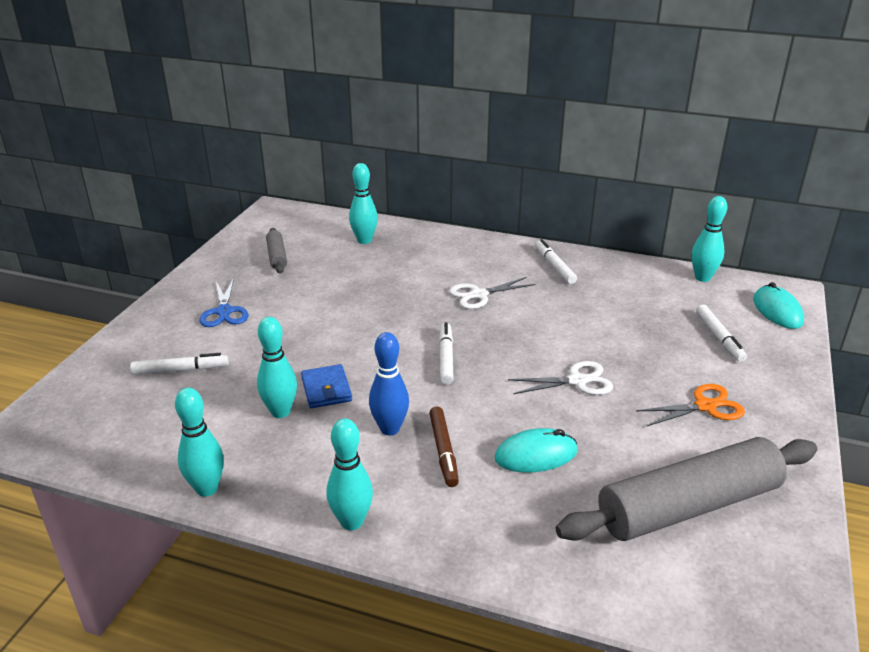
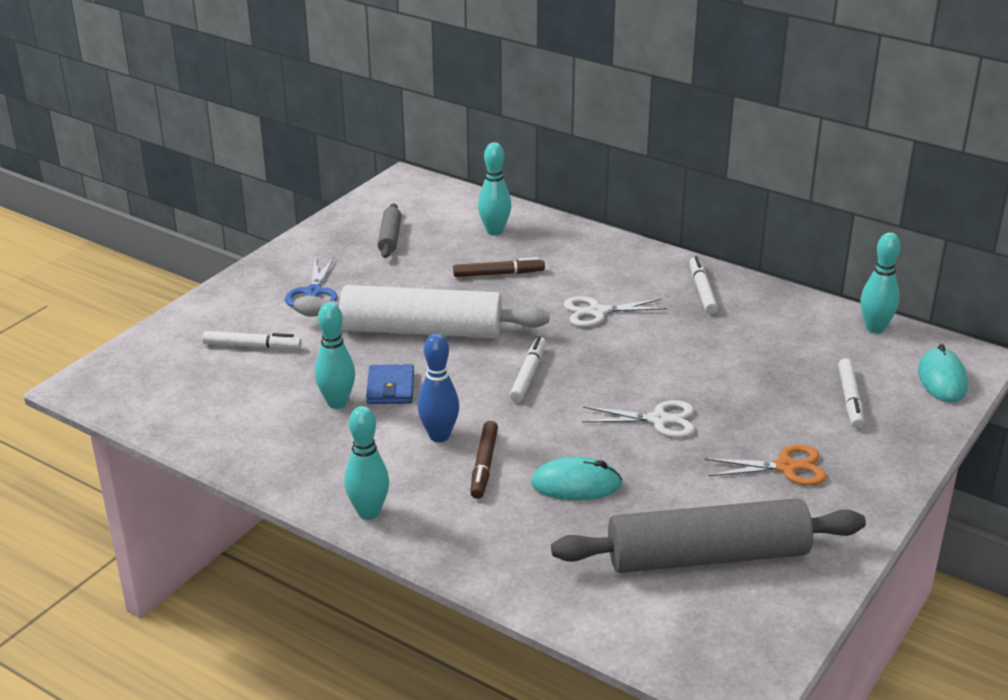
camera: 15 degrees right, 0 degrees up
turquoise bowling pin [175,388,224,497] -> none
none -> white rolling pin [294,285,550,338]
none -> brown marker [453,257,545,277]

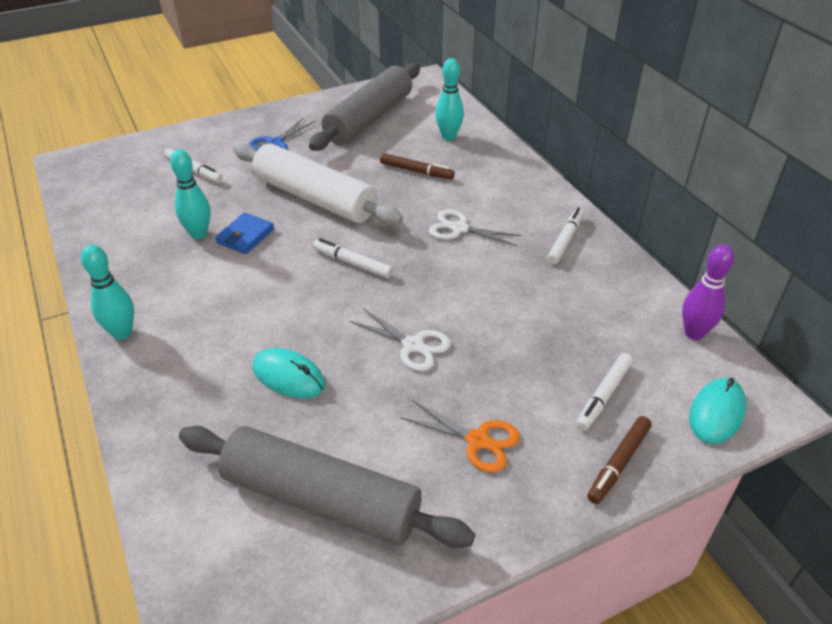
camera: 30 degrees right, 10 degrees up
grey rolling pin [378,203,401,258] -> grey rolling pin [309,63,420,151], size x2.19
blue bowling pin [418,334,459,442] -> none
brown marker [470,421,498,499] -> brown marker moved to [587,416,652,504]
white marker [510,336,546,402] -> white marker turned 105 degrees counterclockwise [313,238,393,278]
turquoise bowling pin [861,232,901,334] -> purple bowling pin [682,245,734,340]

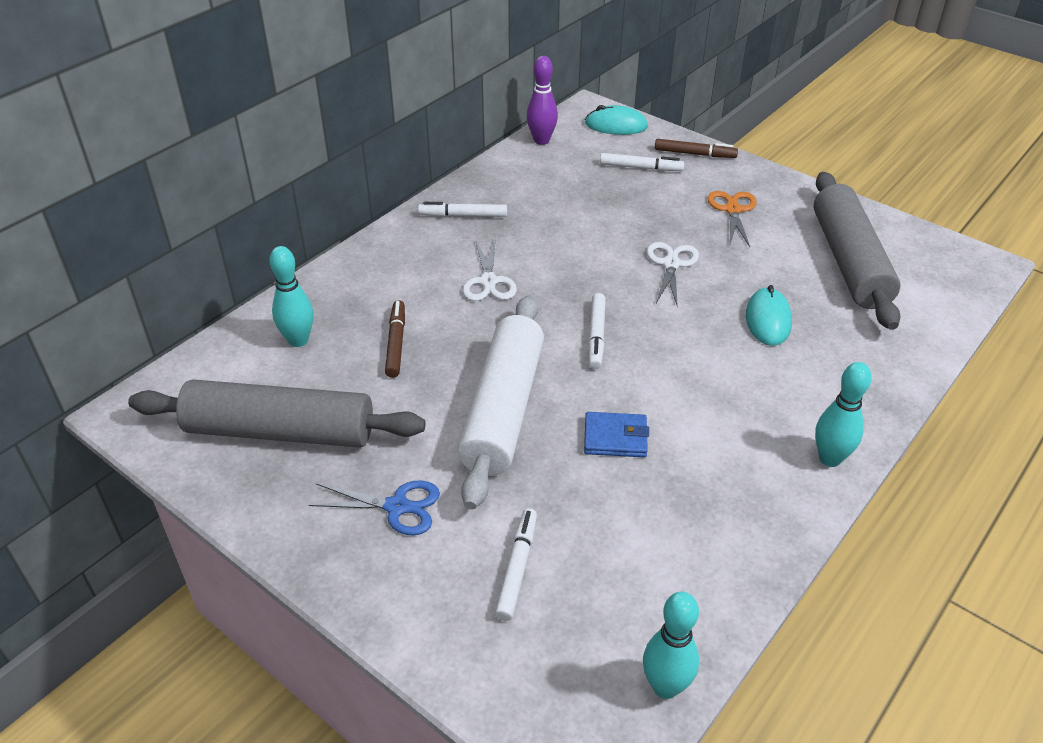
camera: 115 degrees left, 0 degrees up
turquoise bowling pin [170,149,211,239] -> turquoise bowling pin moved to [643,592,699,699]

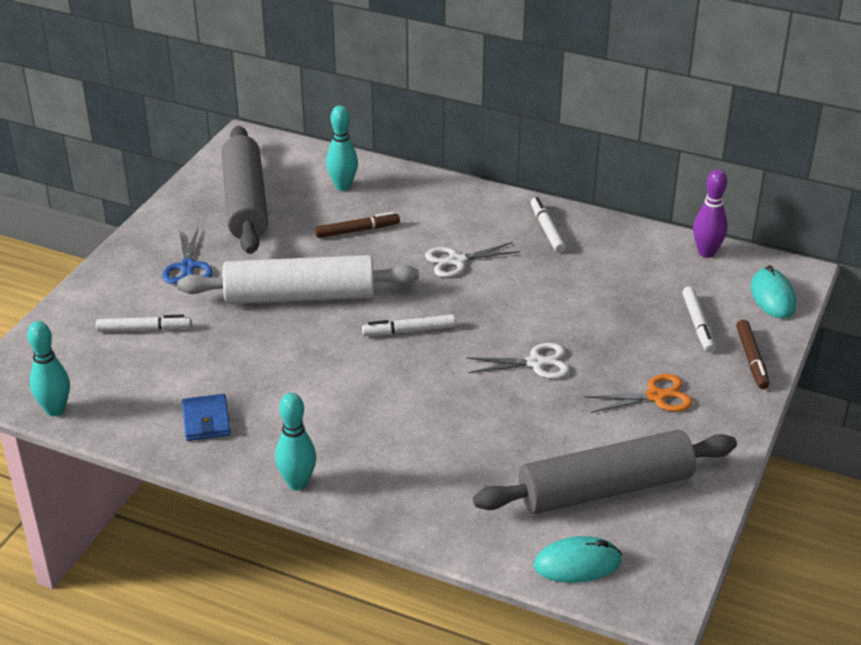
camera: 75 degrees right, 5 degrees down
blue wallet [584,412,649,457] -> blue wallet moved to [182,394,231,441]
turquoise mouse [746,285,792,346] -> turquoise mouse moved to [534,536,622,583]

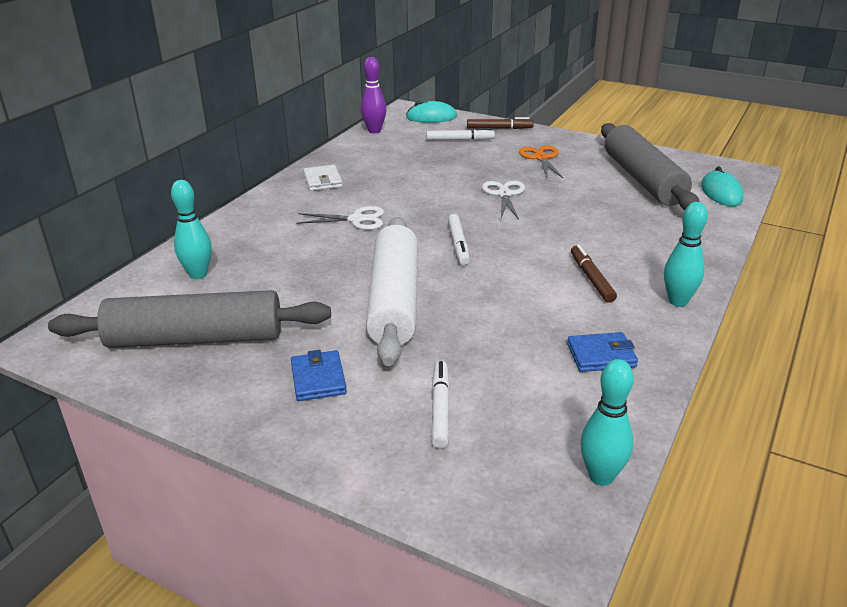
camera: 85 degrees left, 5 degrees down
blue scissors [162,228,213,284] -> blue wallet [291,350,347,401]
brown marker [315,212,400,238] -> brown marker moved to [571,245,617,303]
white scissors [425,242,520,277] -> white scissors turned 75 degrees counterclockwise [296,206,384,230]
white marker [531,197,566,253] -> white wallet [303,165,343,191]

